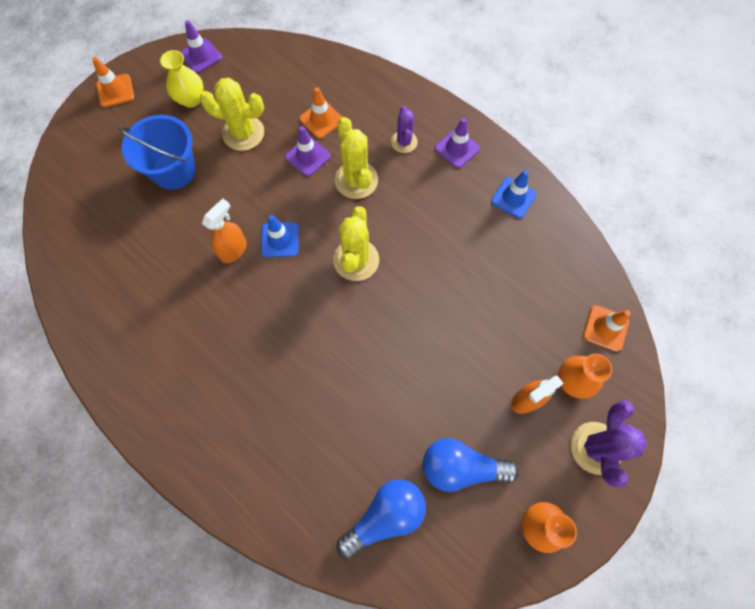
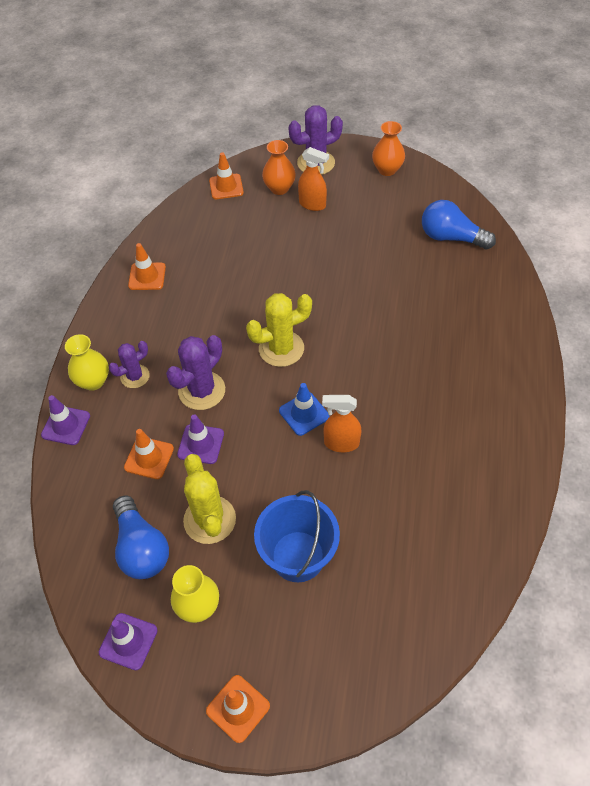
camera: 120 degrees left, 15 degrees down
yellow cactus [335,117,378,199] -> purple cactus [166,335,225,410]
blue light bulb [423,438,519,492] -> blue light bulb moved to [113,496,169,579]
purple traffic cone [435,118,480,168] -> purple traffic cone moved to [41,395,90,445]
blue traffic cone [491,170,537,219] -> orange traffic cone [128,243,166,290]
none -> yellow vase [65,334,109,391]

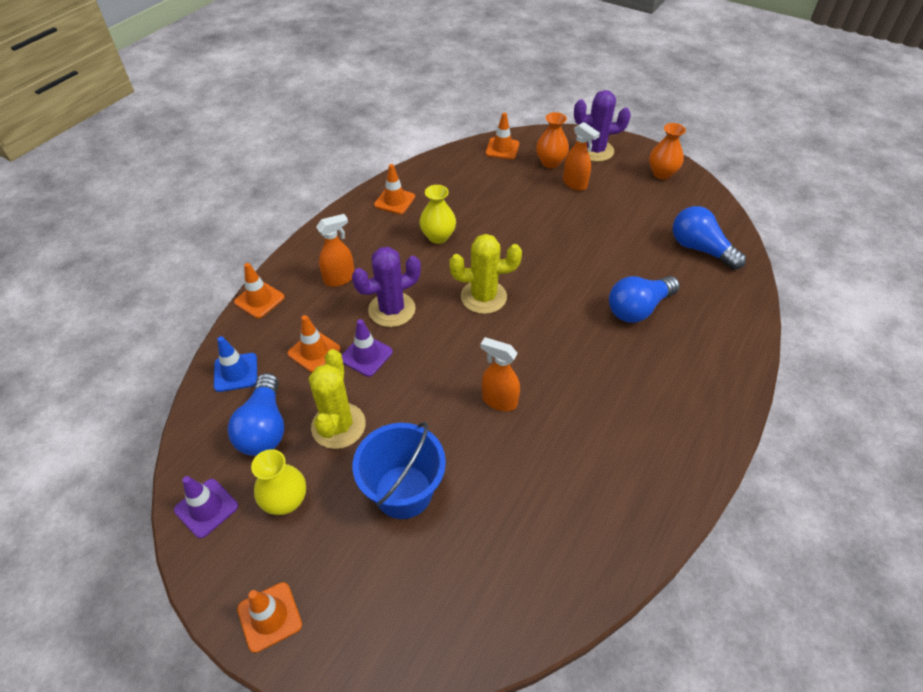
camera: 20 degrees right, 5 degrees down
purple traffic cone [41,395,90,445] -> orange traffic cone [234,263,285,318]
yellow vase [65,334,109,391] -> yellow vase moved to [419,185,456,244]
purple cactus [109,341,150,388] -> orange spray bottle [316,214,354,287]
blue traffic cone [279,383,329,436] -> blue traffic cone moved to [214,336,257,392]
none -> blue light bulb [609,276,680,323]

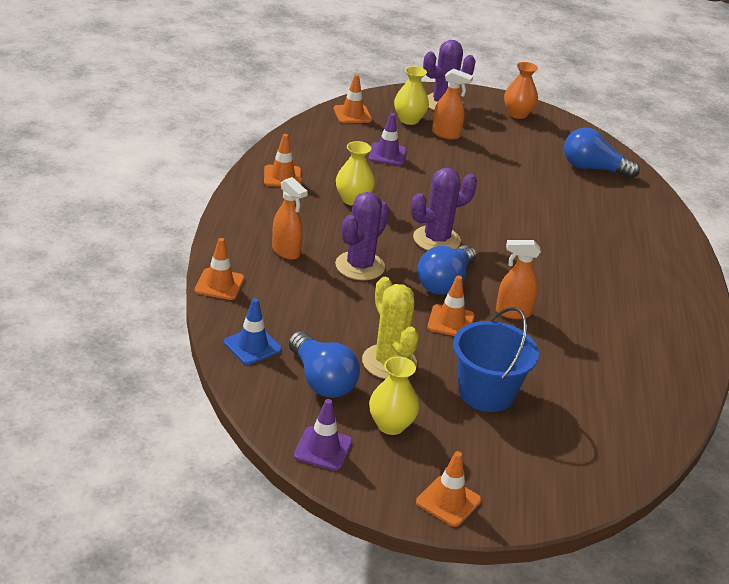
camera: 30 degrees left, 15 degrees down
orange traffic cone [287,315,341,373] -> orange traffic cone moved to [427,276,475,336]
orange spray bottle [316,214,354,287] -> orange spray bottle turned 105 degrees clockwise [272,177,308,260]
purple traffic cone [342,319,393,377] -> purple traffic cone moved to [369,113,406,165]
yellow cactus [450,234,522,314] -> purple cactus [411,168,477,250]
orange vase [536,112,569,168] -> yellow vase [394,66,429,125]
blue light bulb [609,276,680,323] -> blue light bulb moved to [417,244,476,295]

